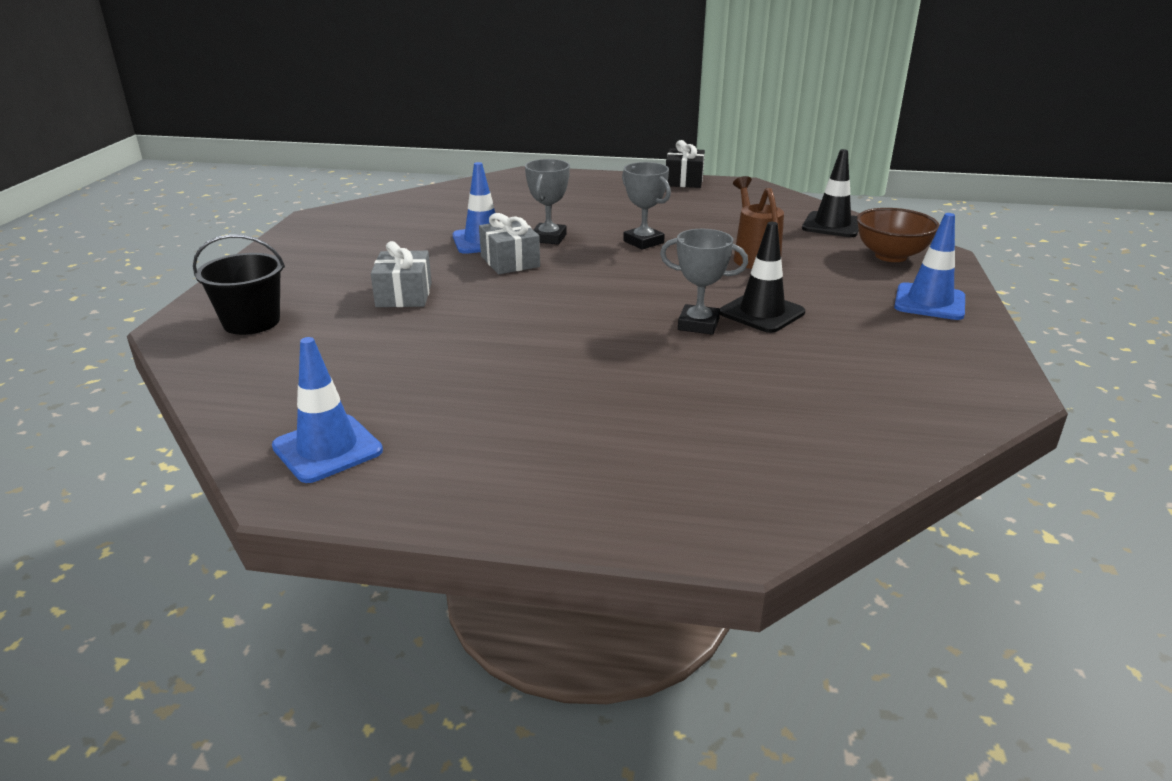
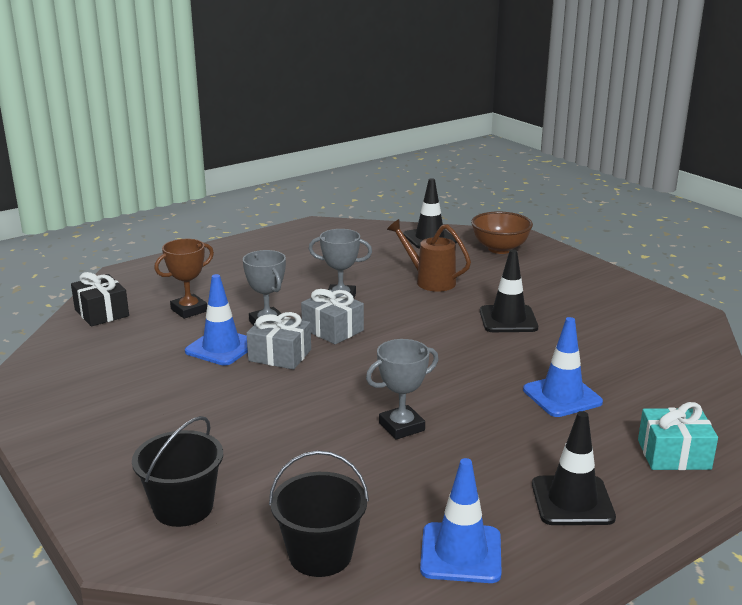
camera: 45 degrees left, 5 degrees down
grey gift [371,241,432,307] -> grey gift moved to [301,289,364,344]
grey trophy [660,229,748,335] -> grey trophy moved to [366,339,439,440]
black gift [666,140,705,188] -> black gift moved to [71,272,129,327]
blue traffic cone [894,213,965,320] -> blue traffic cone moved to [523,317,603,417]
none -> brown trophy [154,239,214,319]
none -> black bucket [269,450,369,577]
none -> black traffic cone [532,411,616,525]
none -> turquoise gift [638,402,718,470]

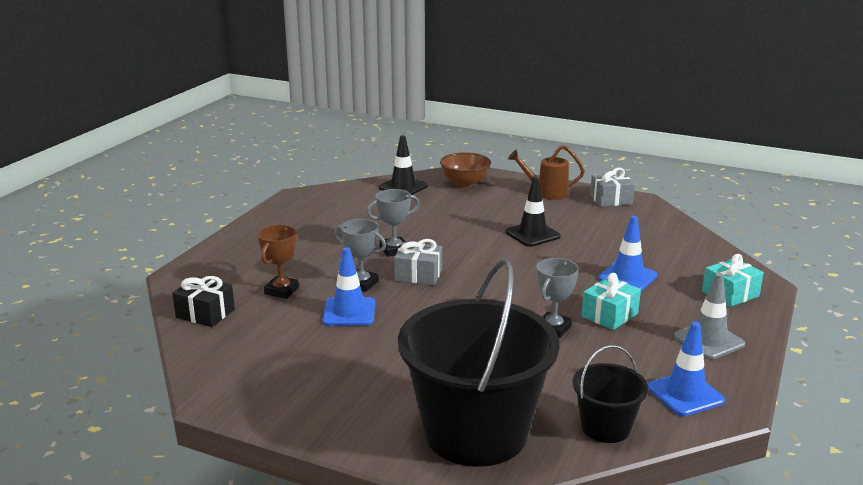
camera: 30 degrees left, 0 degrees up
black bucket [132,416,223,527] -> black bucket [398,259,559,467], size x2.08
grey gift [246,312,311,370] -> grey gift moved to [590,167,635,207]
brown watering can [387,219,471,292] -> brown watering can moved to [508,145,585,200]
black traffic cone [532,411,616,525] -> grey traffic cone [674,273,745,359]
none -> turquoise gift [581,273,641,330]

